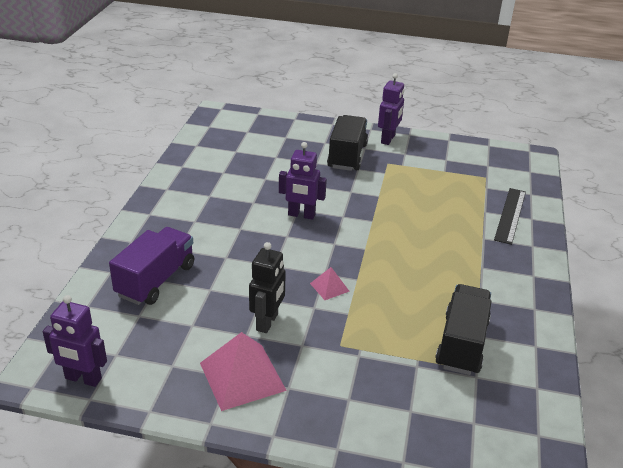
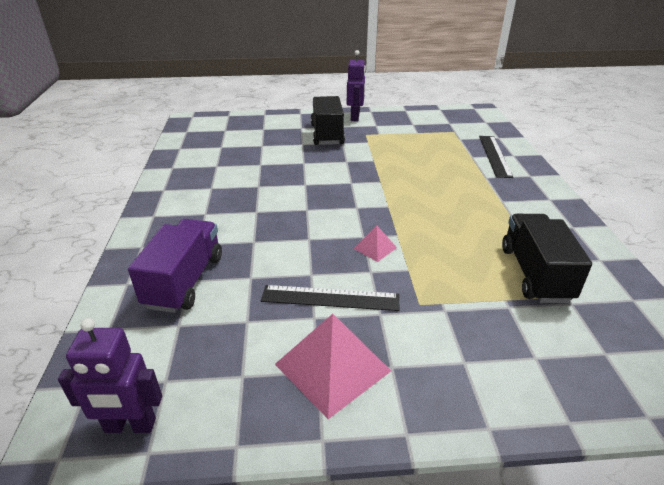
camera: 15 degrees left, 0 degrees up
black robot [249,242,286,333] -> black ruler [261,285,399,311]
purple robot [279,142,327,220] -> none

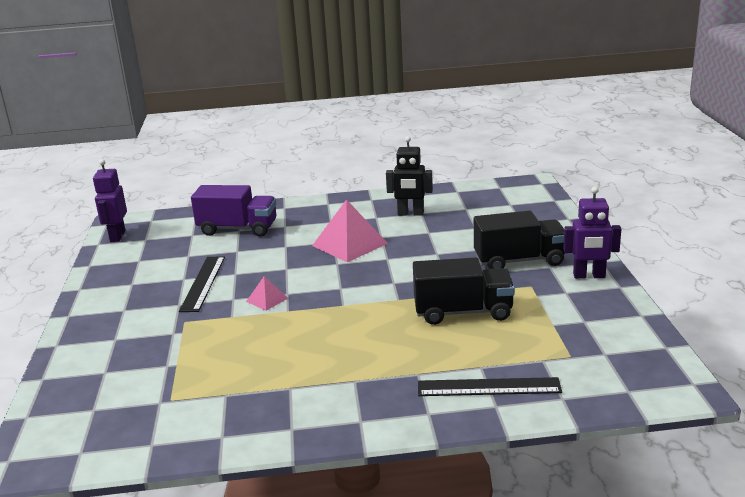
camera: 90 degrees right, 10 degrees down
pink pyramid [275,314,391,419] -> pink pyramid moved to [312,199,388,262]
black truck [502,214,592,303] -> black truck moved to [413,257,515,325]
none -> black robot [386,136,433,216]

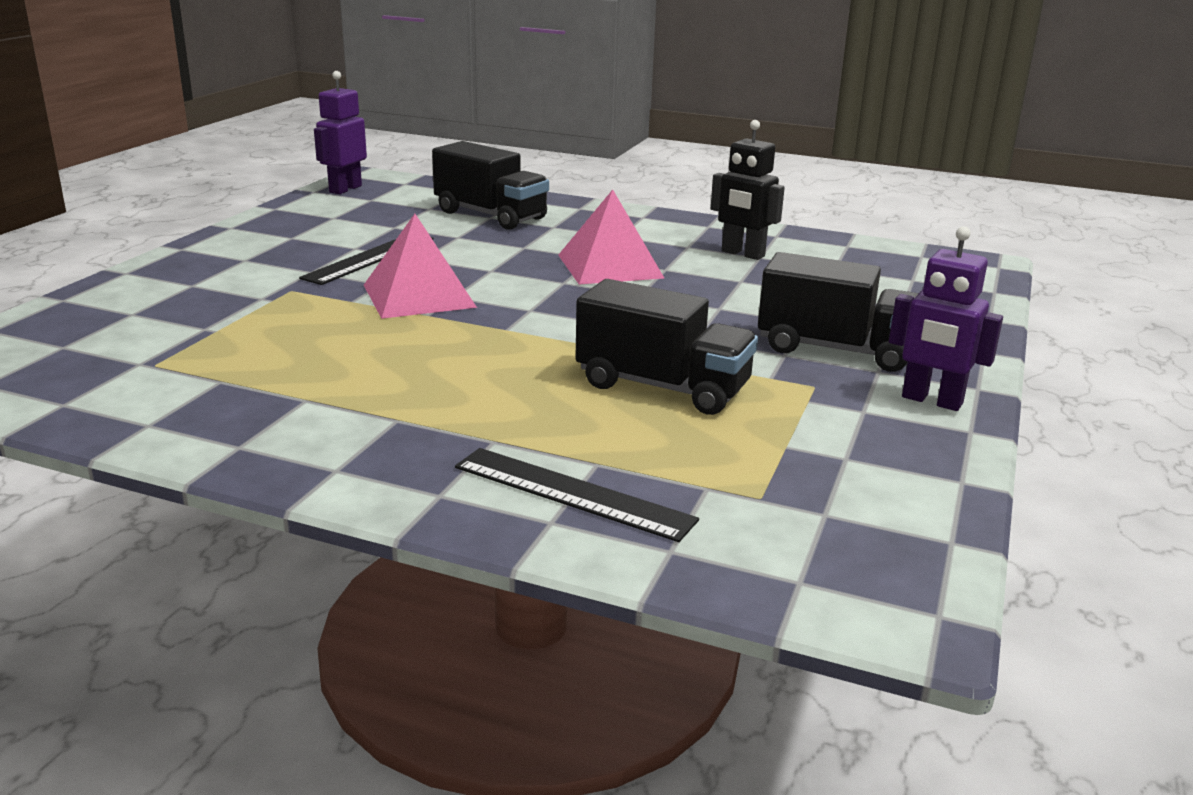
camera: 25 degrees right, 0 degrees up
purple truck [191,185,276,237] -> black truck [432,141,549,230]
pink pyramid [246,276,288,311] -> pink pyramid [364,214,477,319], size x2.02

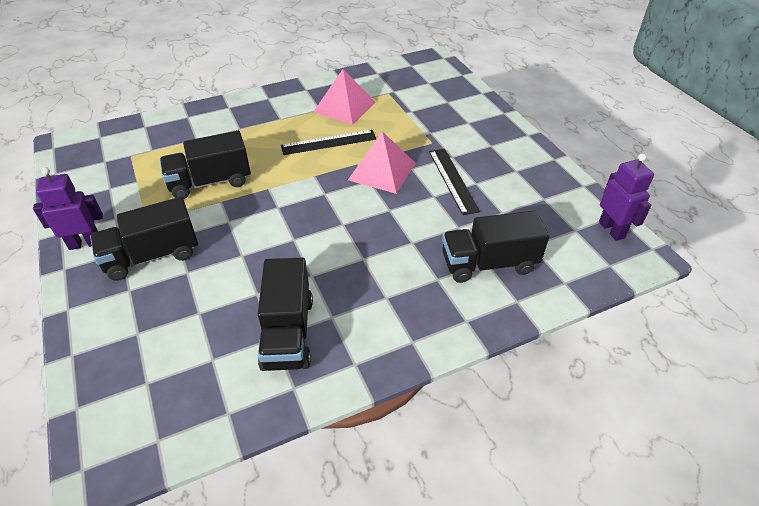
camera: 135 degrees right, 20 degrees up
black ruler [455,448,699,542] -> black ruler moved to [281,130,377,155]
pink pyramid [558,190,665,285] -> pink pyramid moved to [313,69,376,125]
black robot [711,120,785,260] -> black truck [258,258,313,371]

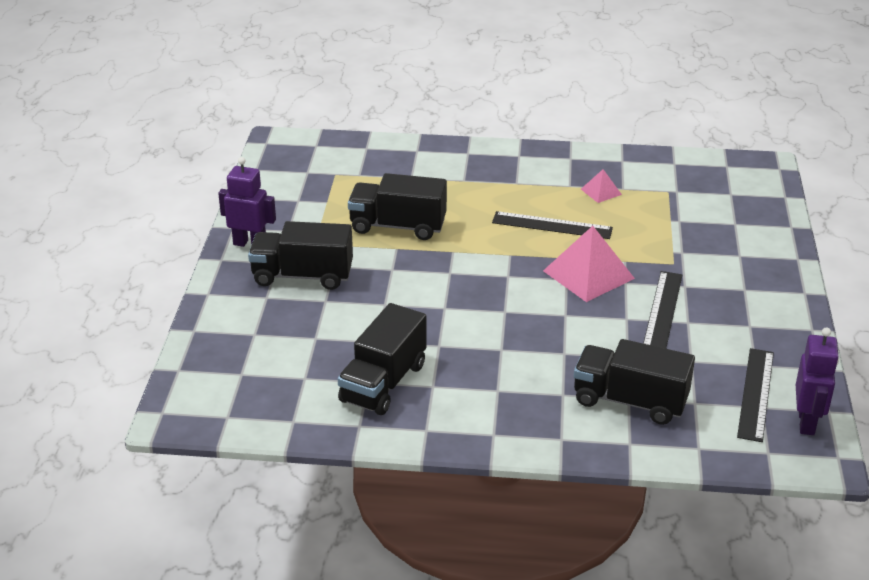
camera: 30 degrees right, 10 degrees down
pink pyramid [313,69,376,125] -> pink pyramid [581,169,622,203], size x0.50
none -> black ruler [737,348,774,442]

